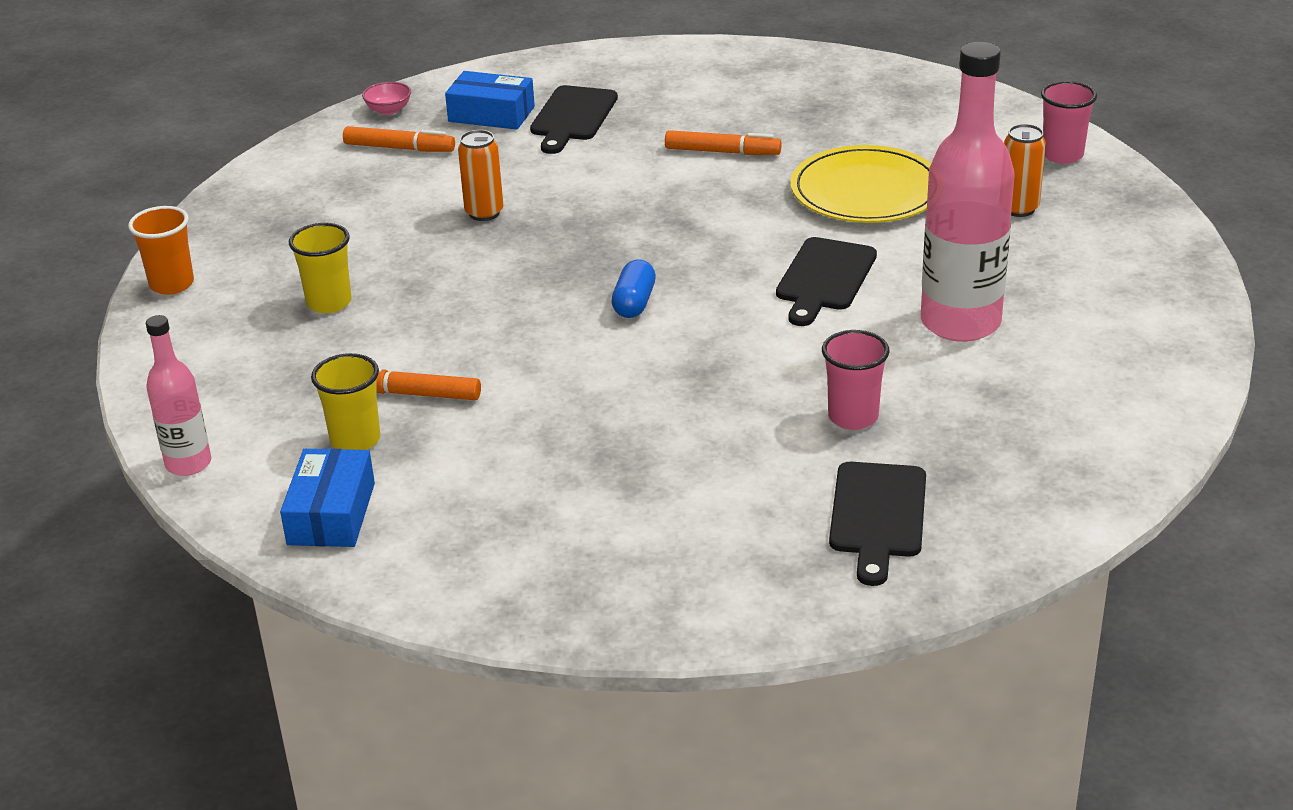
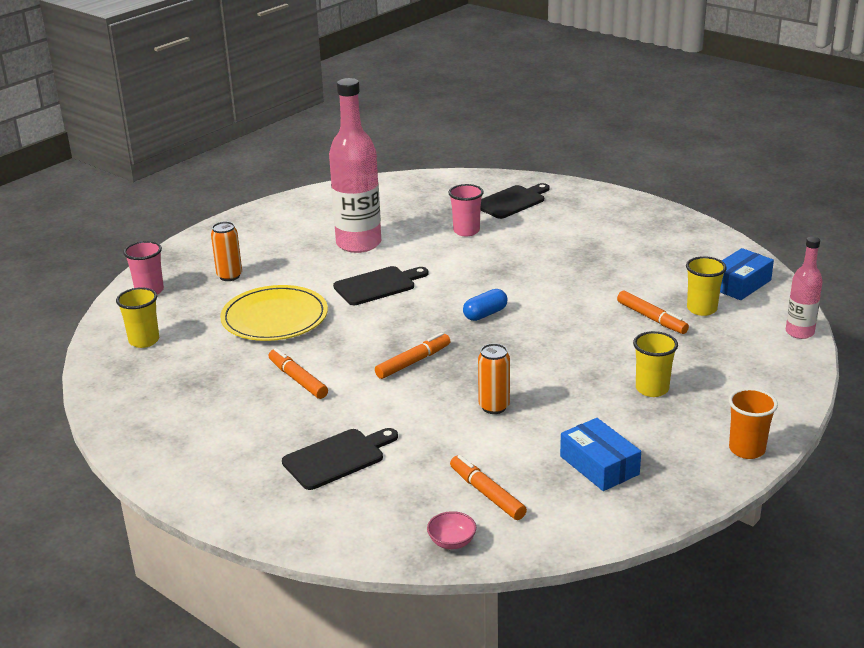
camera: 140 degrees left, 5 degrees down
blue box [445,71,535,130] -> blue box moved to [560,418,641,491]
none -> yellow cup [116,287,159,348]
none -> orange marker [375,333,450,379]

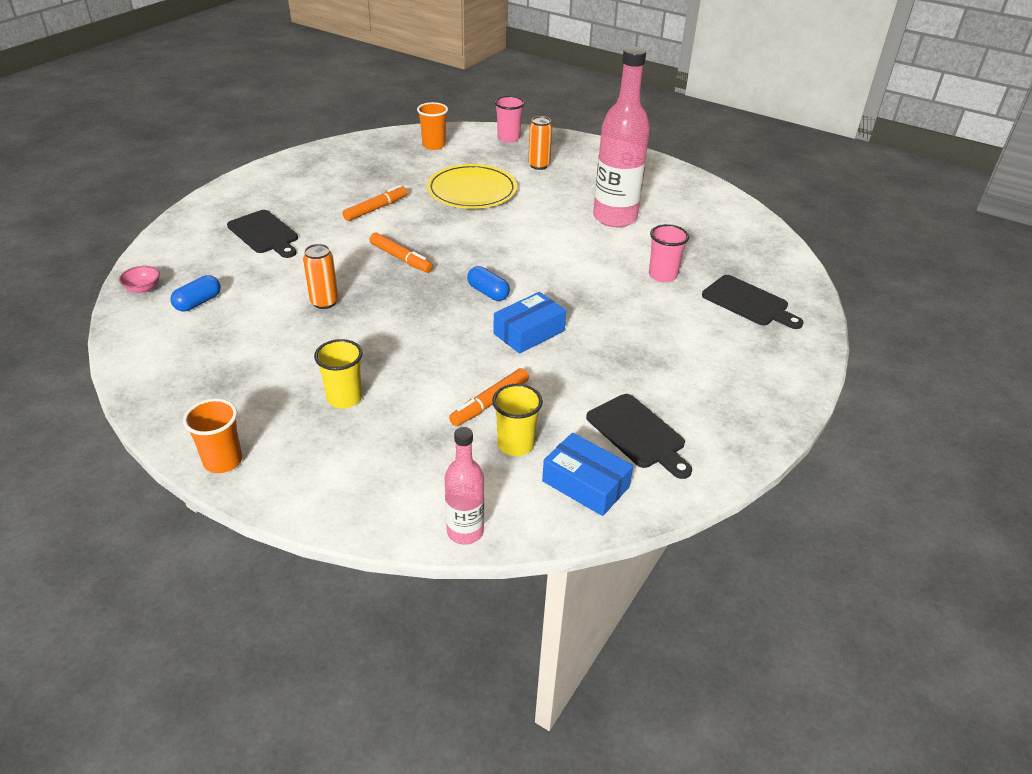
camera: 80 degrees right, 10 degrees up
yellow cup [116,287,159,348] -> orange cup [417,102,448,150]
black cutting board [333,266,429,305] -> black cutting board moved to [586,394,692,479]
orange marker [450,455,527,520] -> blue capsule [170,275,221,311]
blue box [560,418,641,491] -> blue box moved to [493,292,566,354]

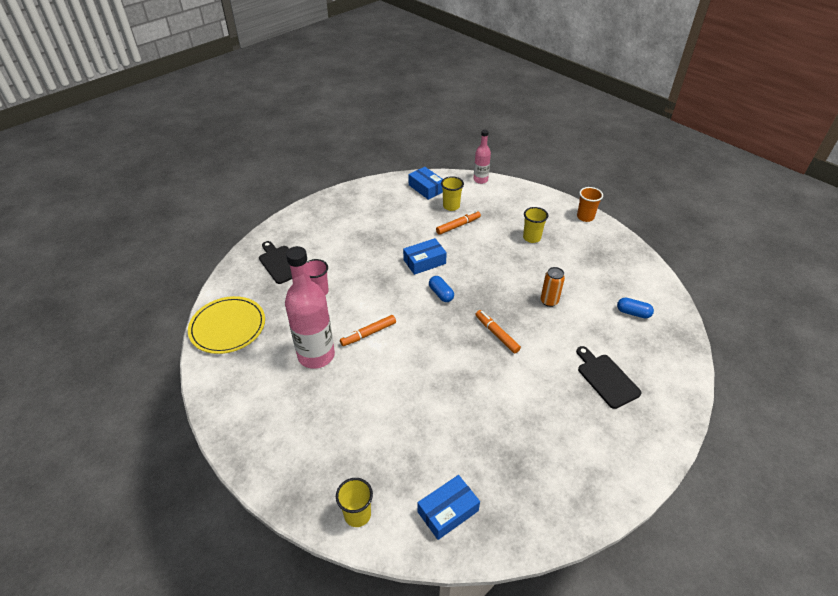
camera: 165 degrees left, 5 degrees up
pink bowl [119,266,160,293] -> none
blue capsule [170,275,221,311] -> blue capsule turned 60 degrees clockwise [617,298,654,319]
orange marker [343,185,407,221] -> orange marker moved to [340,315,396,346]
orange cup [417,102,448,150] -> blue box [418,475,480,540]
yellow plate [427,164,517,209] -> yellow plate moved to [188,296,265,354]
pink cup [494,96,525,143] -> yellow cup [336,478,373,527]
orange can [528,116,552,170] -> none
black cutting board [586,394,692,479] -> none

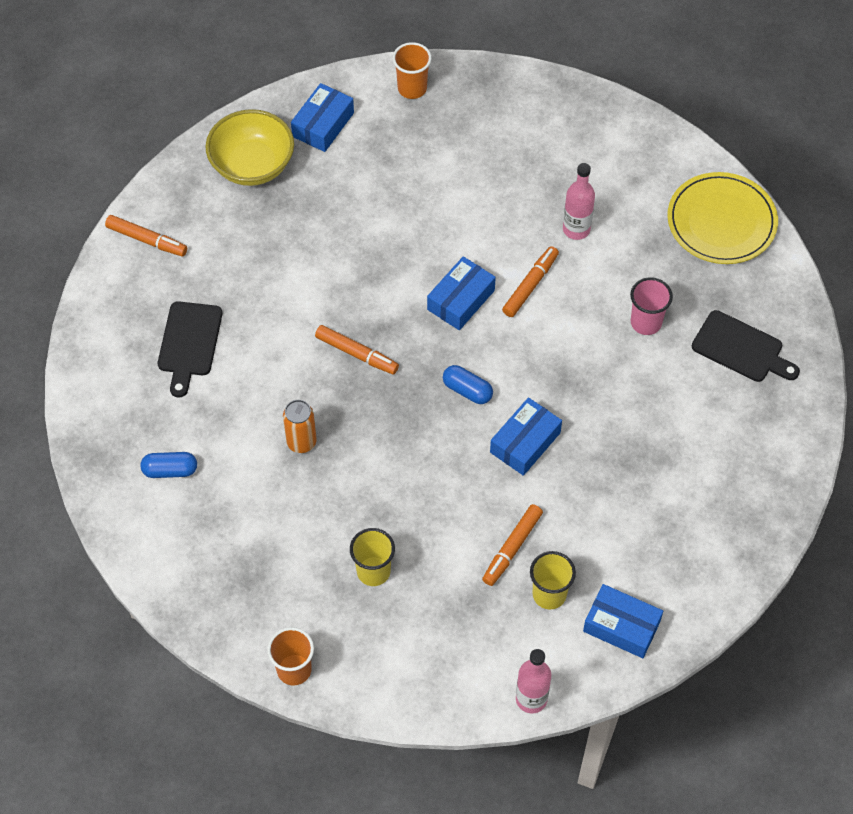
camera: 155 degrees right, 15 degrees up
pink bottle [285,246,335,369] -> pink bottle [563,163,595,240], size x0.53
yellow cup [336,478,373,527] -> orange cup [392,42,432,99]
black cutting board [576,346,642,409] -> black cutting board turned 60 degrees clockwise [158,301,222,398]
none -> orange marker [105,215,187,256]
none -> yellow bowl [206,109,294,186]
none -> blue box [427,256,496,330]

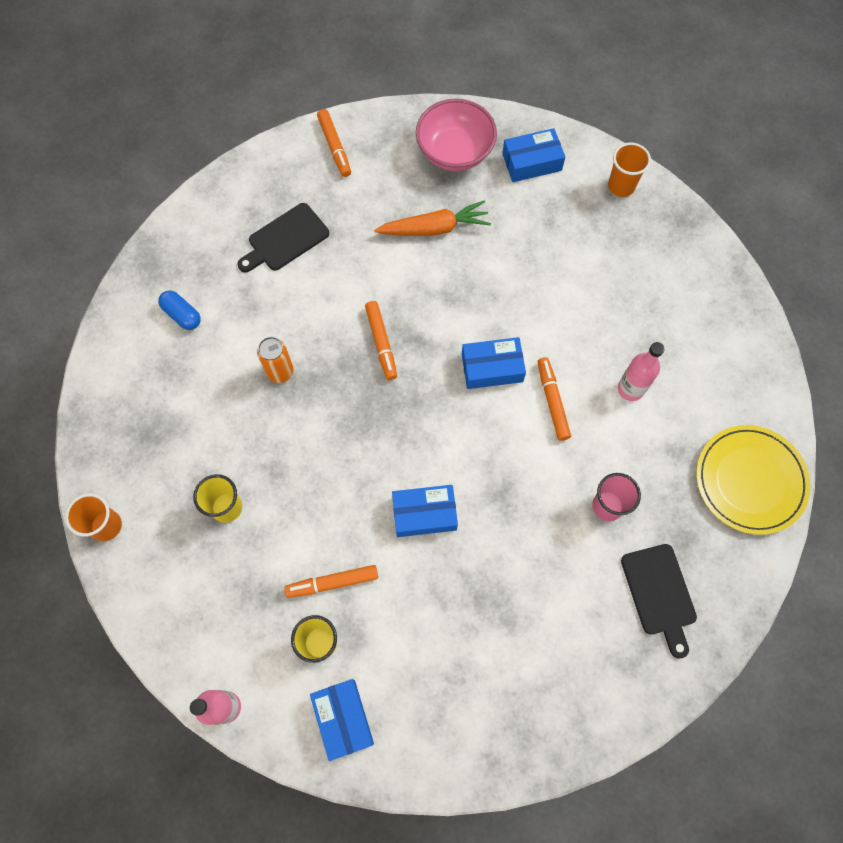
camera: 45 degrees right, 10 degrees up
yellow bowl [206,109,294,186] -> pink bowl [416,99,497,171]
blue capsule [443,365,493,404] -> none
orange marker [502,246,559,317] -> orange marker turned 90 degrees counterclockwise [538,357,571,441]
none -> orange carrot [374,200,491,236]

